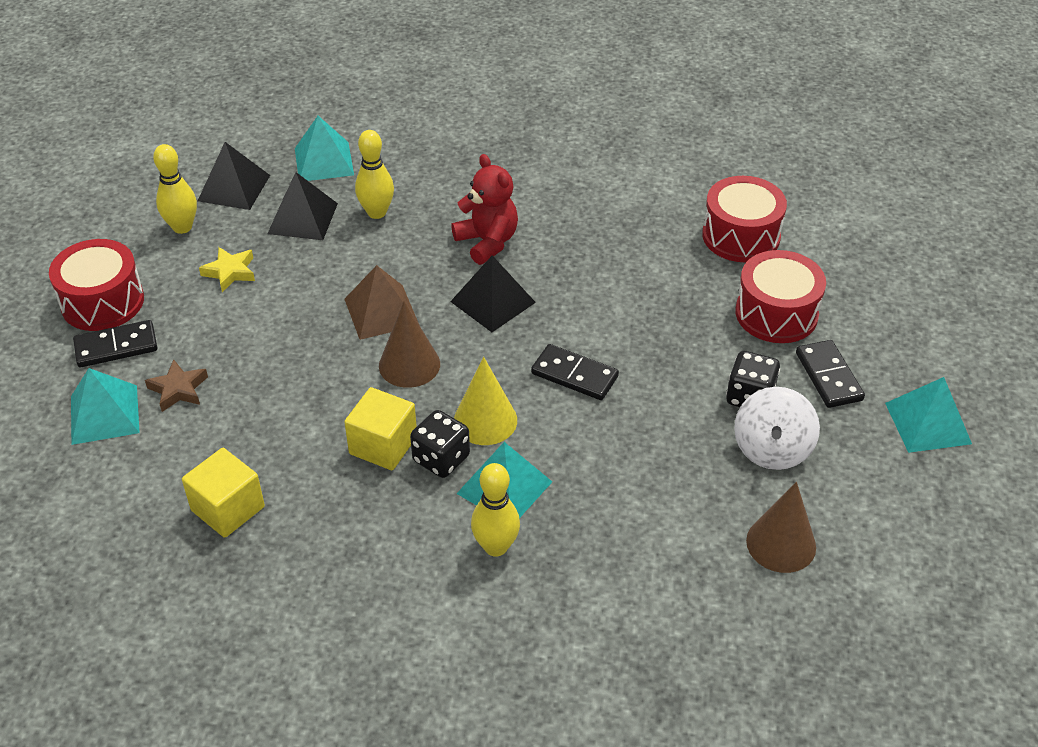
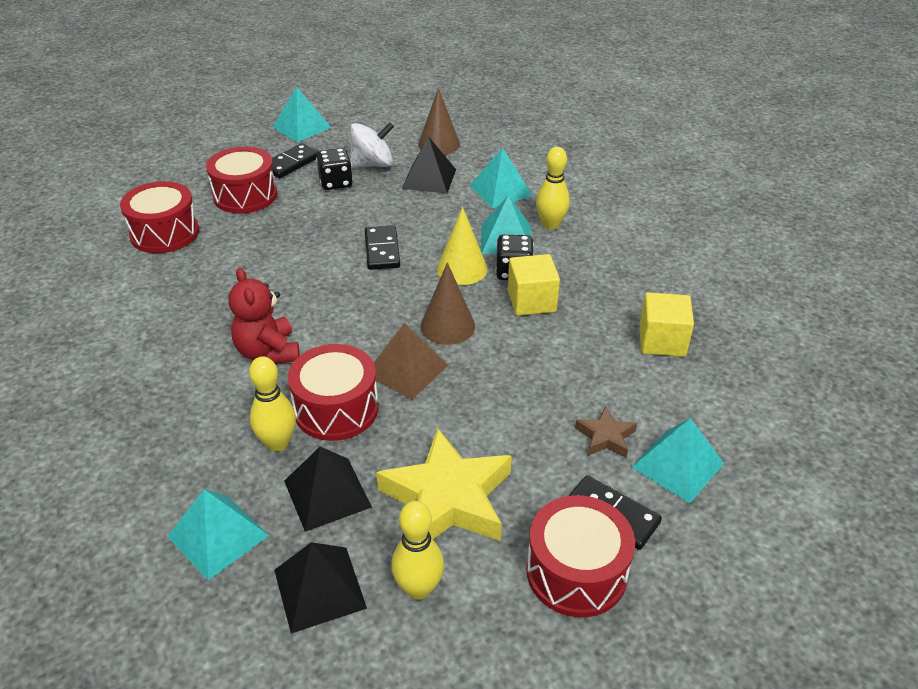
camera: 125 degrees left, 5 degrees down
yellow star [199,247,255,292] -> yellow star [376,428,512,541], size x2.10
black pyramid [450,255,536,332] -> black pyramid moved to [402,136,456,194]
red teddy bear [451,154,518,265] -> red teddy bear turned 45 degrees counterclockwise [229,268,300,363]
none -> red drum [288,344,379,441]
none -> turquoise pyramid [469,148,533,208]

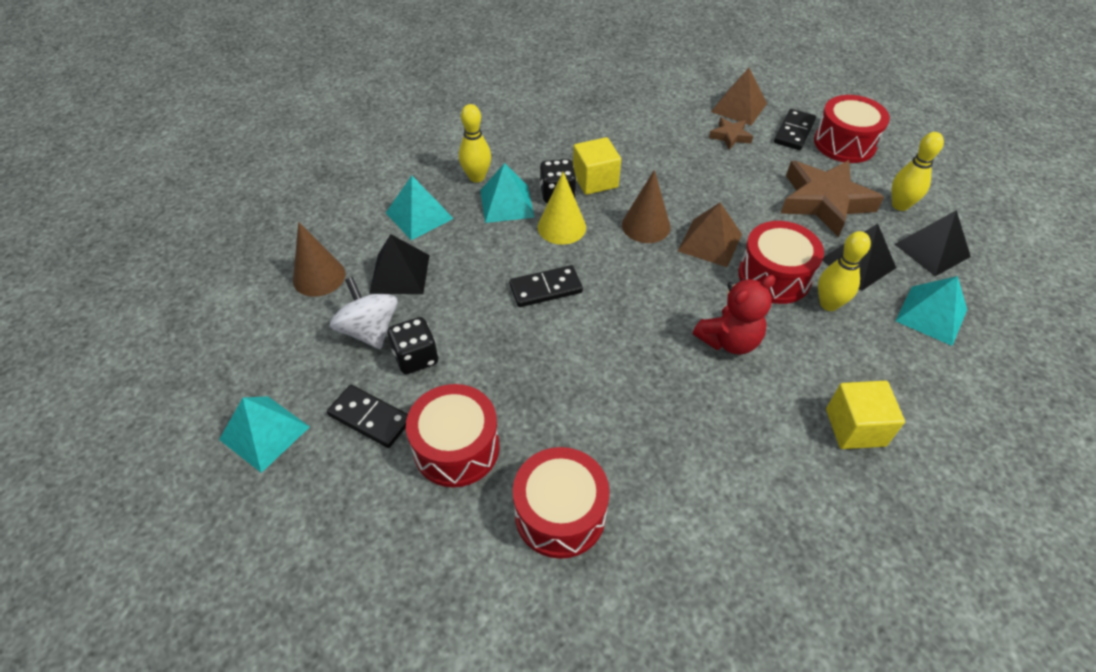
camera: 100 degrees left, 10 degrees up
yellow star [376,428,512,541] -> brown star [780,160,884,237]
turquoise pyramid [631,418,724,503] -> brown pyramid [711,68,767,125]
yellow cube [639,292,694,357] -> yellow cube moved to [826,381,905,449]

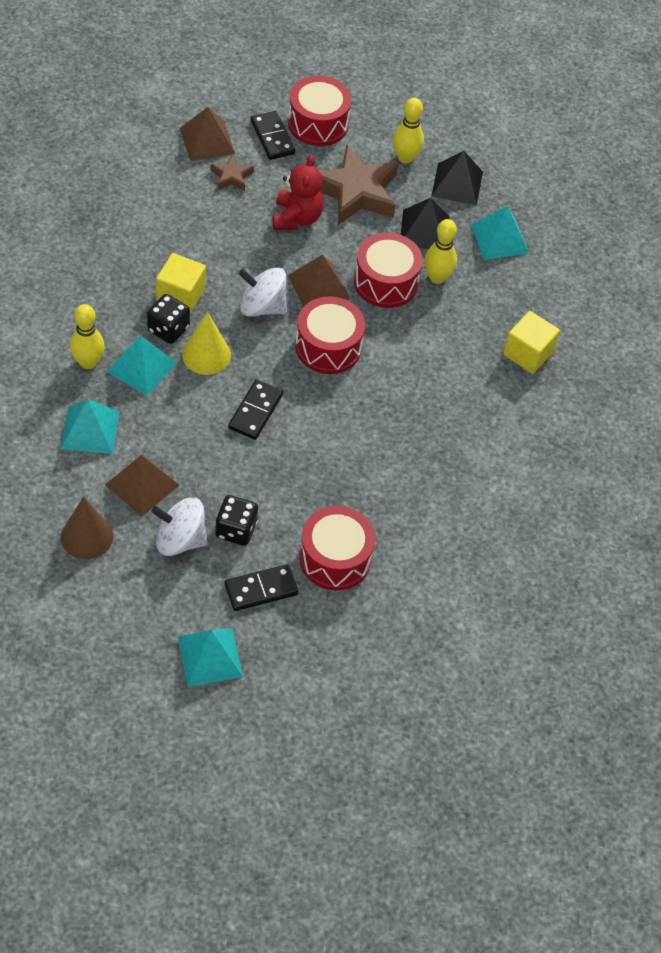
camera: 55 degrees left, 5 degrees up
black pyramid [369,234,430,294] -> brown pyramid [105,454,179,517]
red drum [513,447,610,559] -> red drum moved to [295,296,365,374]
brown cone [622,170,670,243] -> white spinning top [239,267,287,317]
red teddy bear [693,275,776,355] -> red teddy bear moved to [273,155,324,230]

